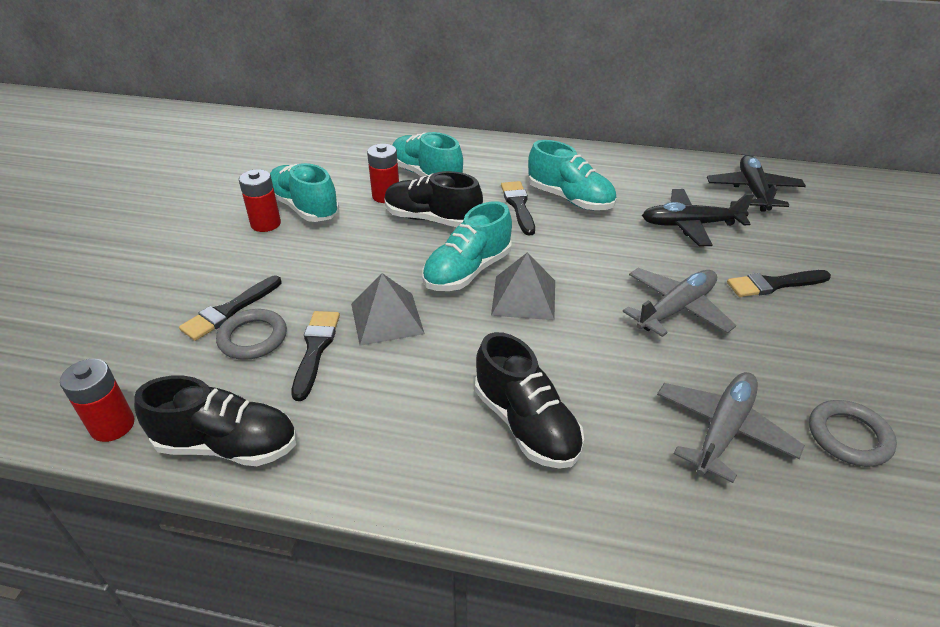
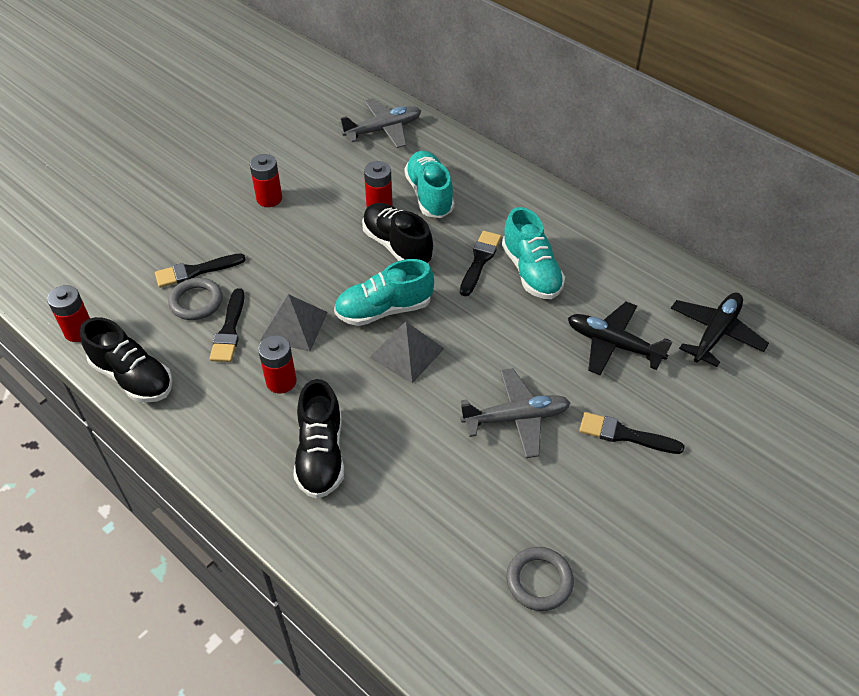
camera: 30 degrees right, 10 degrees up
turquoise shoe [270,163,339,222] -> none
black brush [291,311,340,401] -> black brush turned 150 degrees clockwise [209,288,245,362]
grey plane [657,372,805,483] -> grey plane moved to [339,98,421,148]
none -> red battery [258,335,297,393]

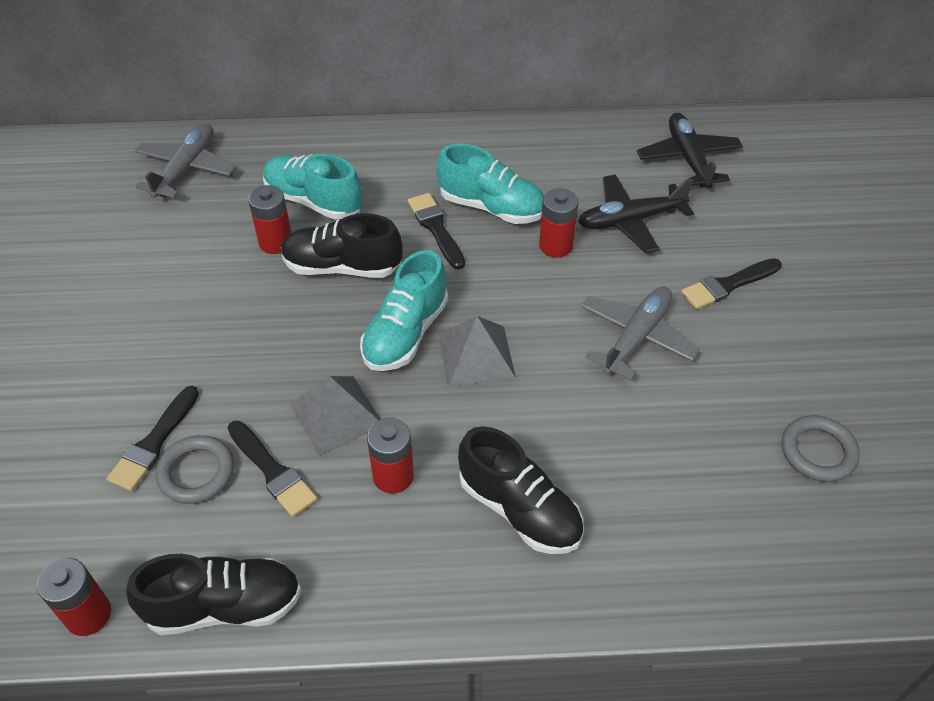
camera: 45 degrees left, 0 degrees up
red battery [250,154,282,207] -> red battery moved to [539,188,579,257]

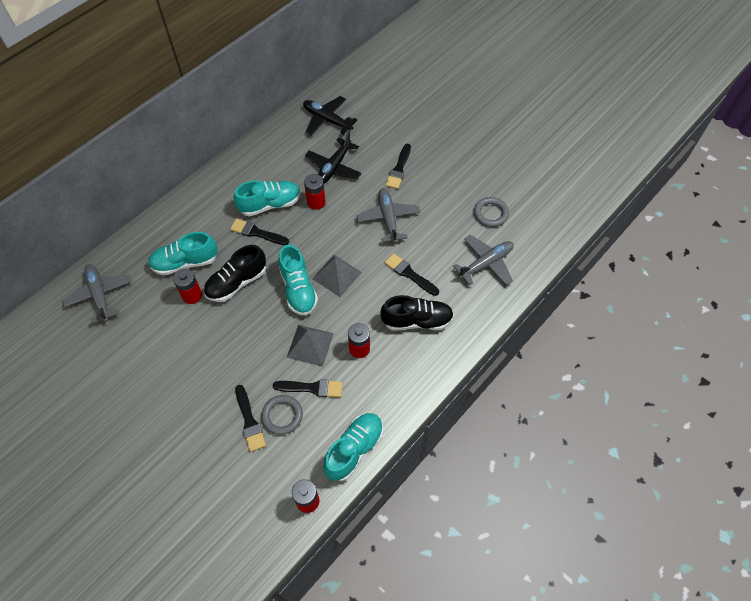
camera: 45 degrees left, 10 degrees up
black shoe [126,554,301,635] -> turquoise shoe [323,413,383,481]
none -> black brush [385,253,439,296]
none -> grey plane [453,235,514,285]

